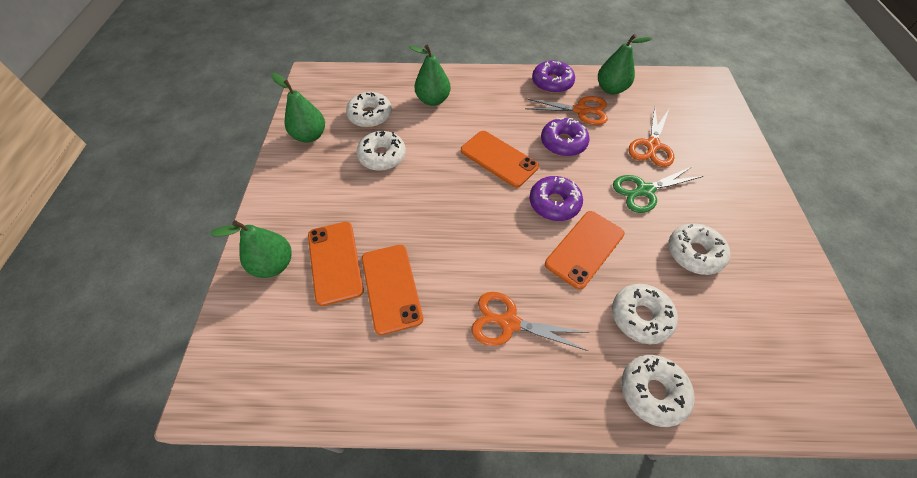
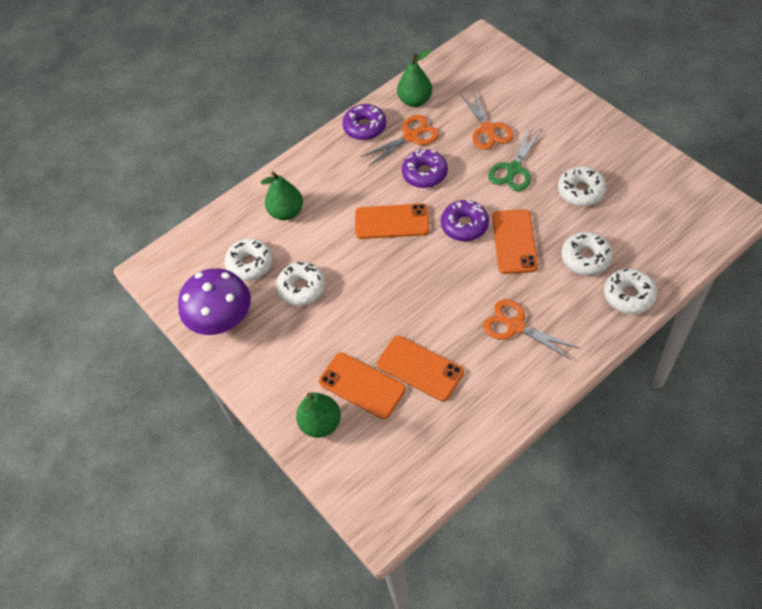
camera: 35 degrees left, 0 degrees up
green pear [271,73,325,143] -> purple mushroom [178,268,251,335]
orange scissors [471,292,589,351] -> orange scissors turned 60 degrees clockwise [483,299,579,360]

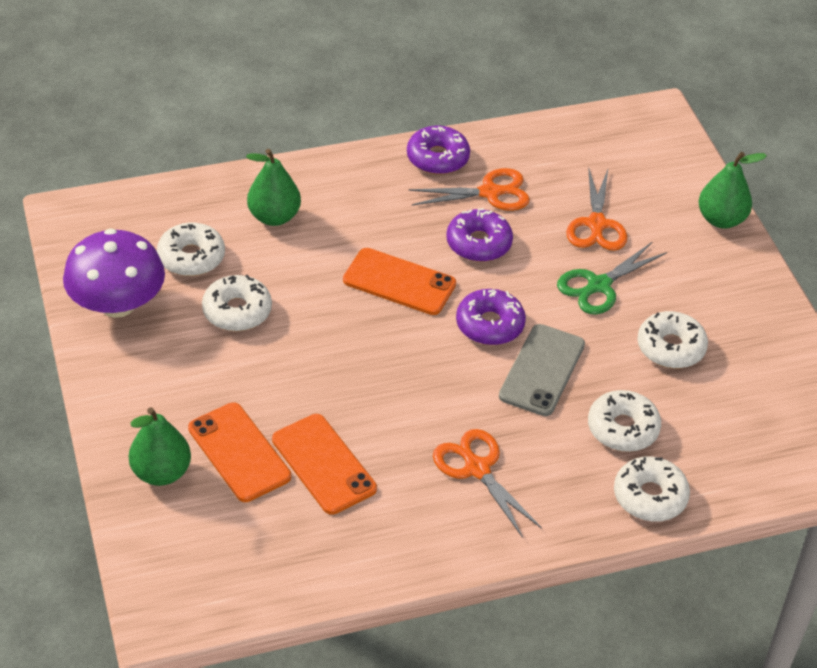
camera: 15 degrees right, 10 degrees down
green pear [397,49,432,107] -> green pear moved to [699,152,767,228]
orange phone [492,209,538,274] -> grey phone [499,324,585,416]

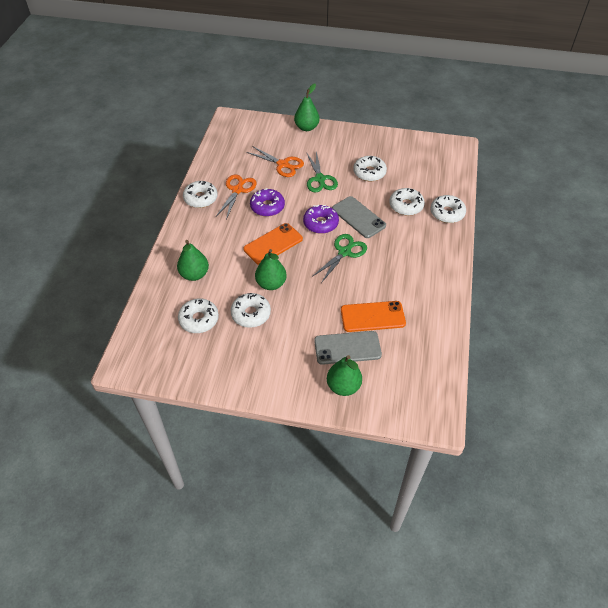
camera: 60 degrees left, 5 degrees up
purple mushroom [63,229,165,318] -> none
orange phone [188,402,291,502] -> grey phone [314,331,382,365]
purple donut [407,126,470,175] -> white donut [183,181,218,208]
orange scissors [433,429,542,538] -> none
none -> green pear [255,249,287,290]
none -> green scissors [312,234,367,283]

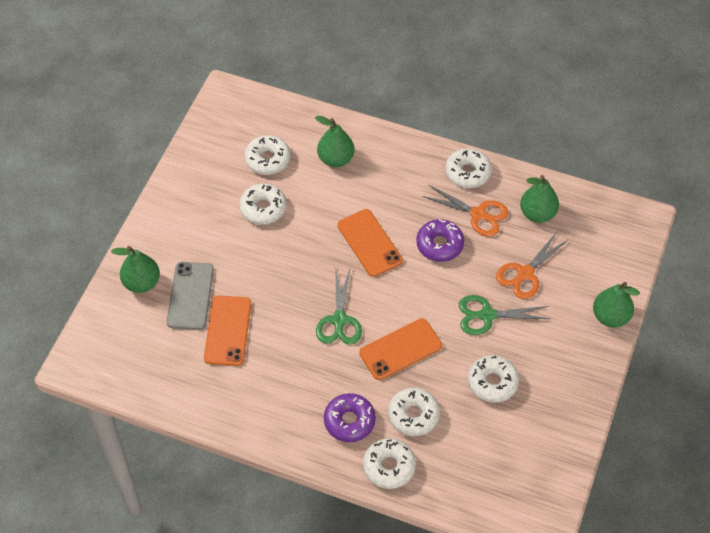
camera: 100 degrees right, 5 degrees up
green pear [255,249,287,290] -> green pear moved to [520,175,559,223]
purple donut [303,205,339,234] -> purple donut moved to [324,393,376,442]
green scissors [312,234,367,283] -> green scissors turned 45 degrees clockwise [316,266,362,345]
grey phone [332,196,386,238] -> orange phone [359,318,442,380]

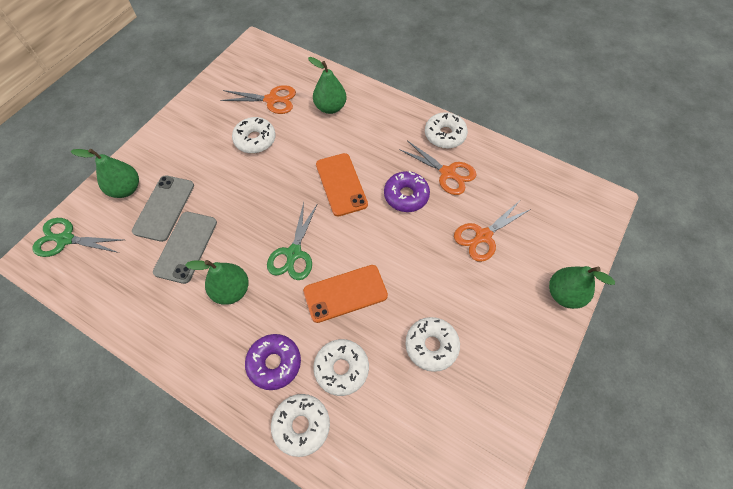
camera: 10 degrees right, 5 degrees up
orange phone [204,296,251,366] -> grey phone [153,212,217,284]
white donut [245,135,290,175] -> orange scissors [220,85,296,114]
green scissors [459,295,550,335] -> green scissors moved to [32,218,123,257]
green pear [520,175,559,223] -> green pear moved to [185,260,249,305]

